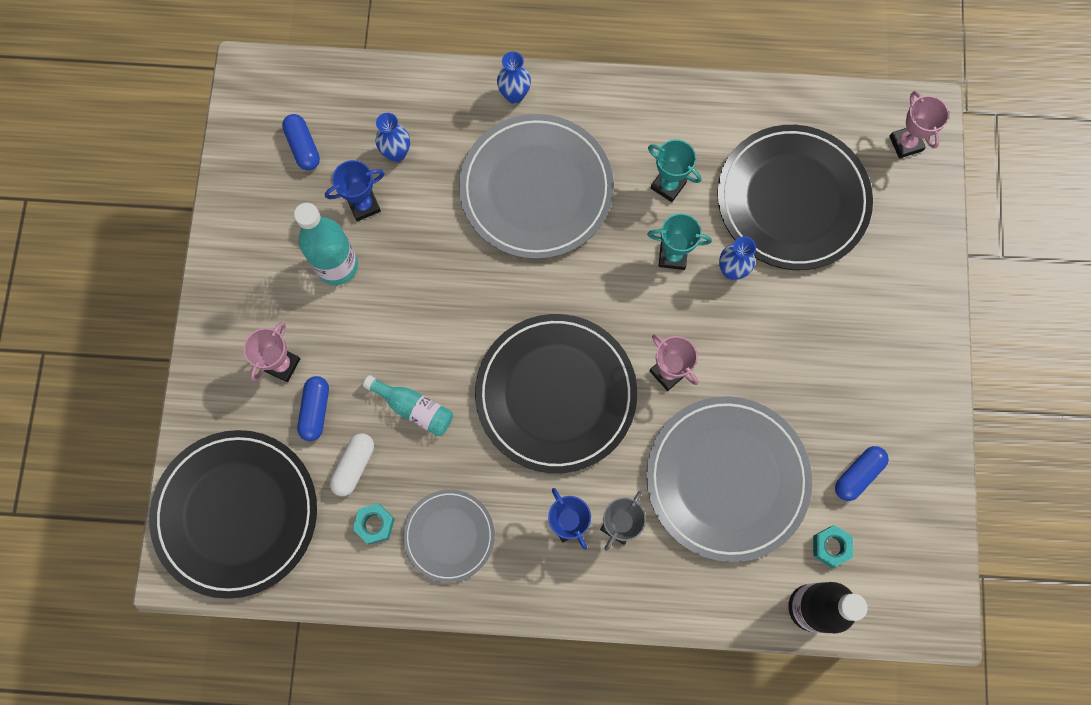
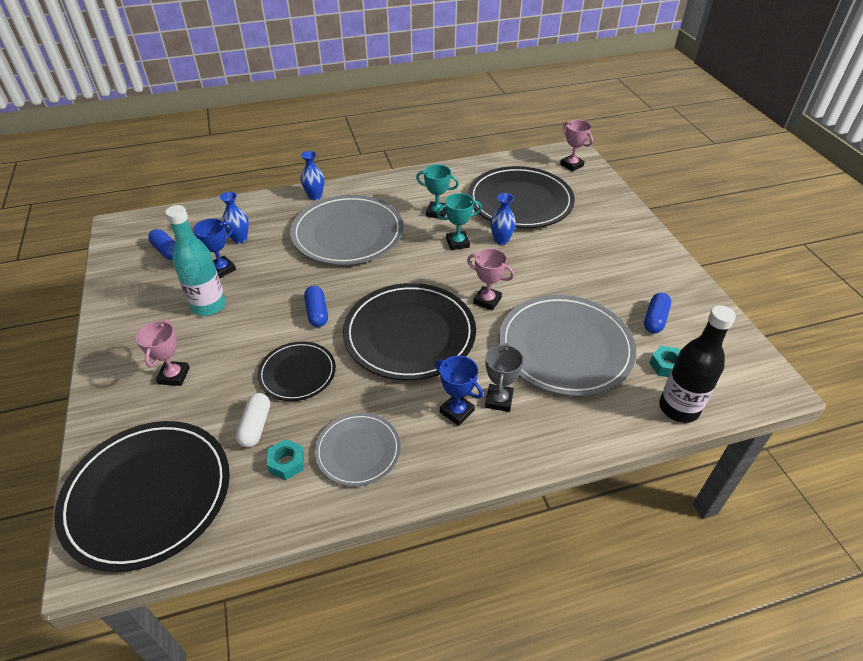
camera: 20 degrees left, 30 degrees down
blue capsule [297,376,329,441] -> blue capsule moved to [304,286,328,327]
turquoise bottle [363,375,453,436] -> black plate [258,341,336,401]

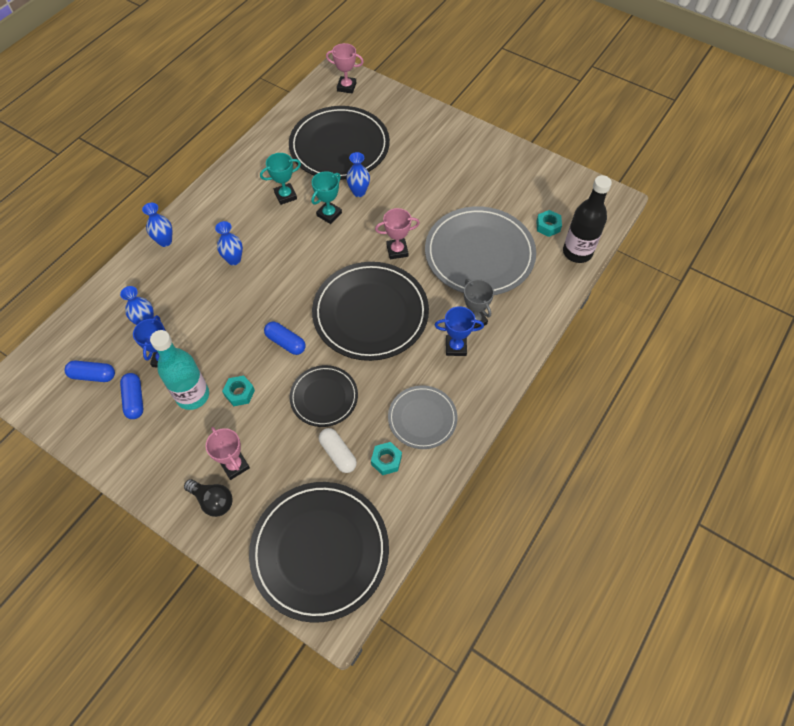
camera: 40 degrees left, 15 degrees up
grey plate [290,195,404,265] -> blue vase [215,221,243,265]
blue capsule [644,293,671,333] -> blue capsule moved to [120,373,143,419]
none -> black light bulb [184,479,233,517]
none -> turquoise nut [222,376,255,406]

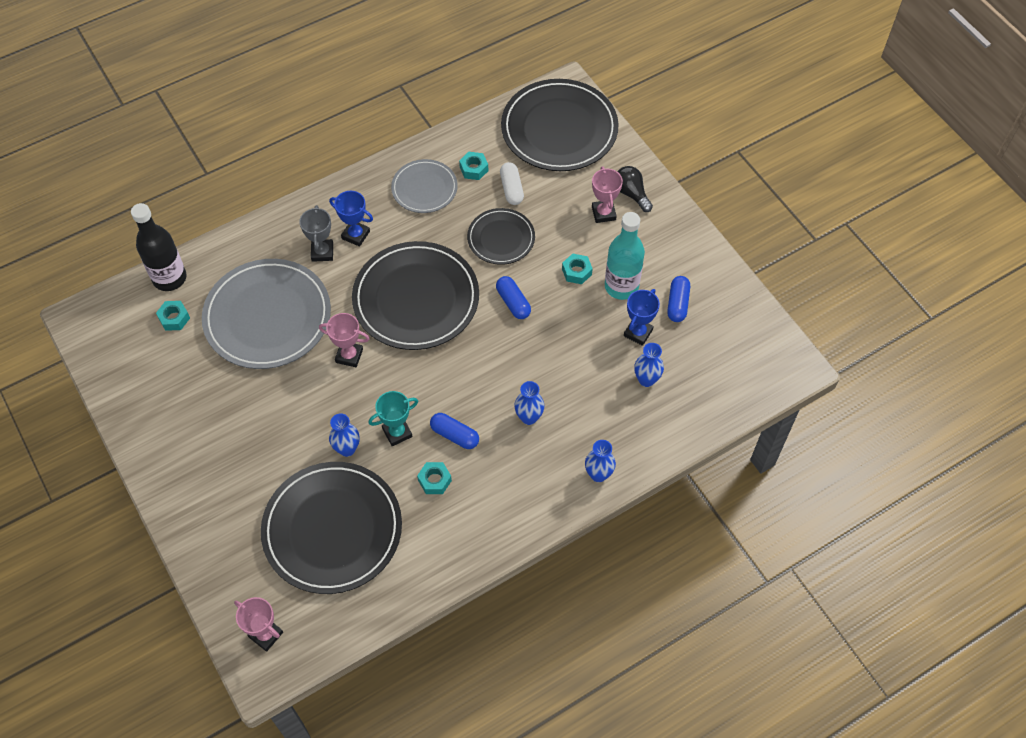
camera: 155 degrees left, 0 degrees up
blue capsule [65,361,115,382] -> blue capsule moved to [430,413,479,449]
turquoise trophy [260,153,301,205] -> turquoise nut [417,462,452,494]

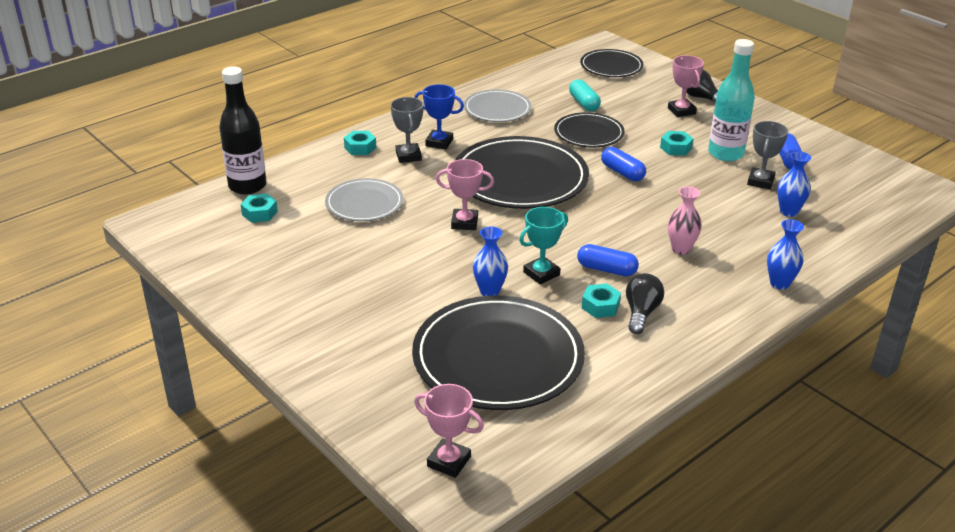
camera: 10 degrees left, 25 degrees down
grey plate [202,259,331,369] -> grey plate [325,178,403,221], size x0.55
turquoise nut [459,152,488,180] -> turquoise nut moved to [344,131,376,155]
white capsule [500,162,524,205] -> turquoise capsule [569,79,601,111]
black plate [501,79,619,171] -> black plate [580,49,643,77], size x0.55
blue vase [514,381,545,425] -> pink vase [668,187,702,255]
blue trophy [624,289,660,346] -> grey trophy [747,121,788,190]
none -> black light bulb [626,273,664,334]

